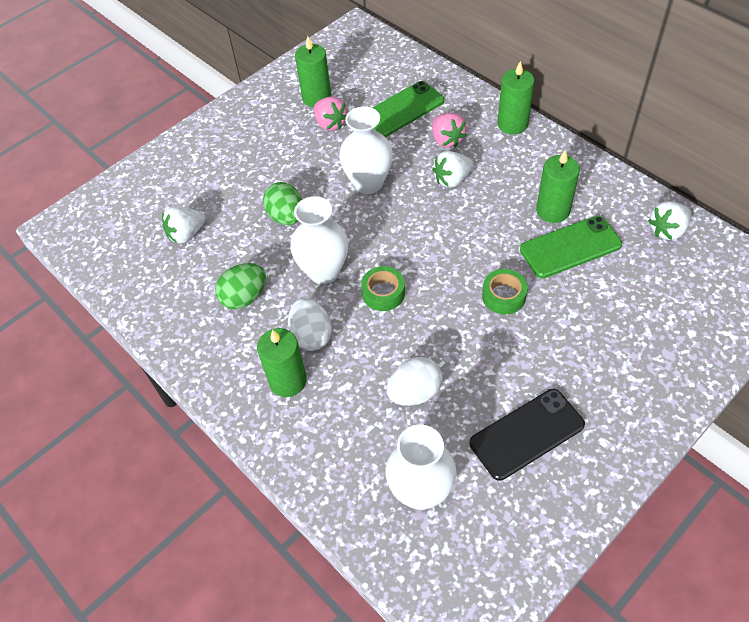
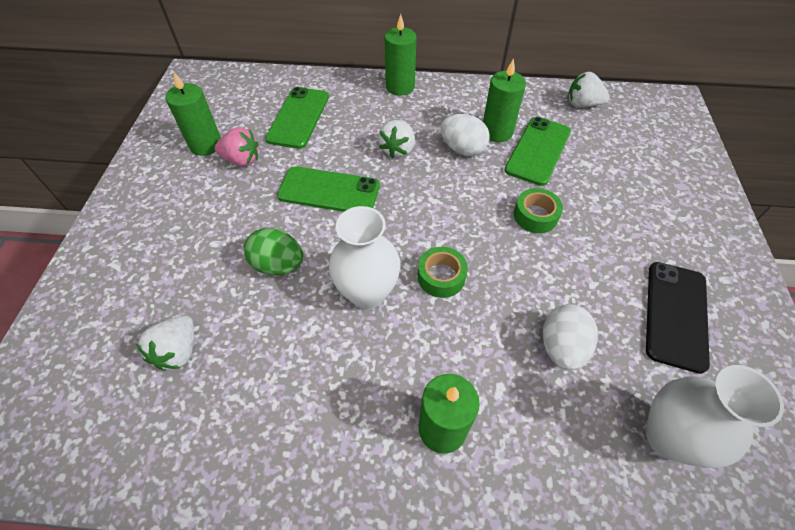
camera: 45 degrees left, 0 degrees up
green egg [215,263,266,309] -> none
white egg [288,298,332,351] -> white egg moved to [441,114,490,156]
white vase [339,107,393,194] -> green phone [277,166,380,212]
pink strawberry [432,113,467,148] -> none
white strawberry [648,201,691,240] -> white strawberry turned 90 degrees clockwise [568,72,610,107]

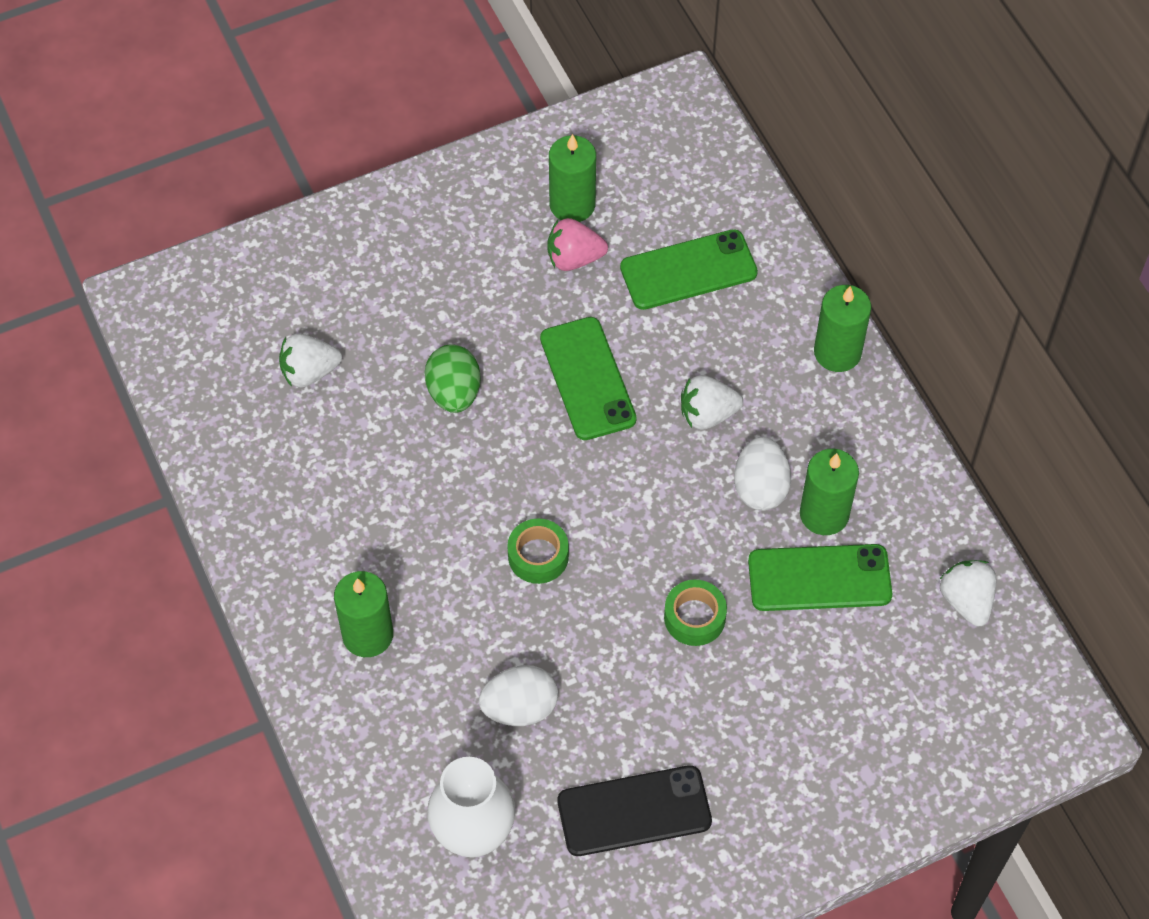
camera: 60 degrees right, 5 degrees up
pink strawberry [215,127,259,166] -> pink strawberry turned 105 degrees clockwise [547,218,608,271]
white vase [329,206,401,309] -> none

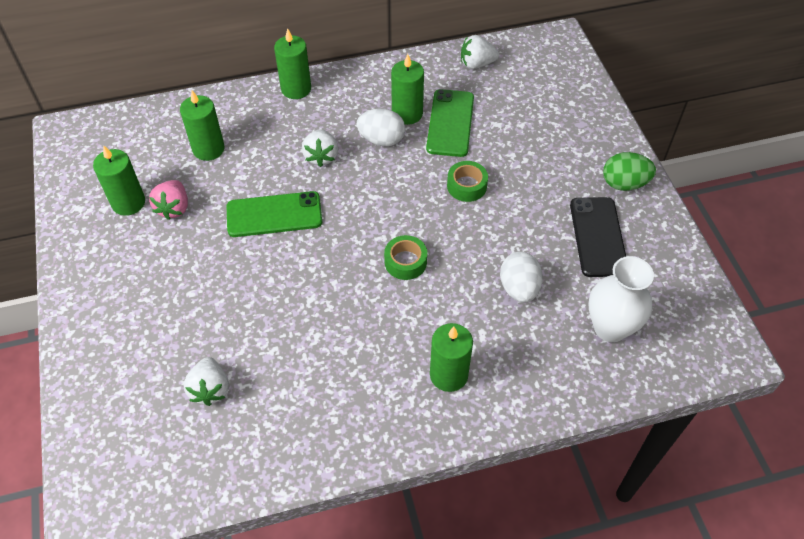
camera: 80 degrees left, 5 degrees down
green egg [425,344,481,413] -> green egg moved to [603,152,656,191]
green phone [620,229,758,310] -> green candle [180,90,225,161]

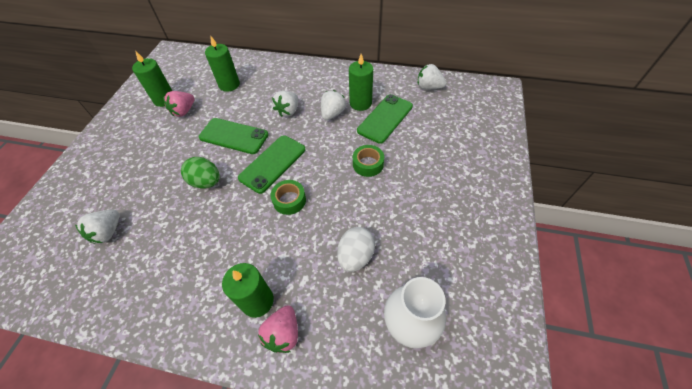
camera: 30 degrees right, 0 degrees up
green candle [274,28,311,99] -> none
white egg [357,109,405,146] -> white strawberry [321,90,346,120]
black phone [570,197,626,277] -> none
green egg [603,152,656,191] -> green egg moved to [181,157,219,189]
none -> green phone [238,135,306,194]
none -> pink strawberry [258,305,298,353]

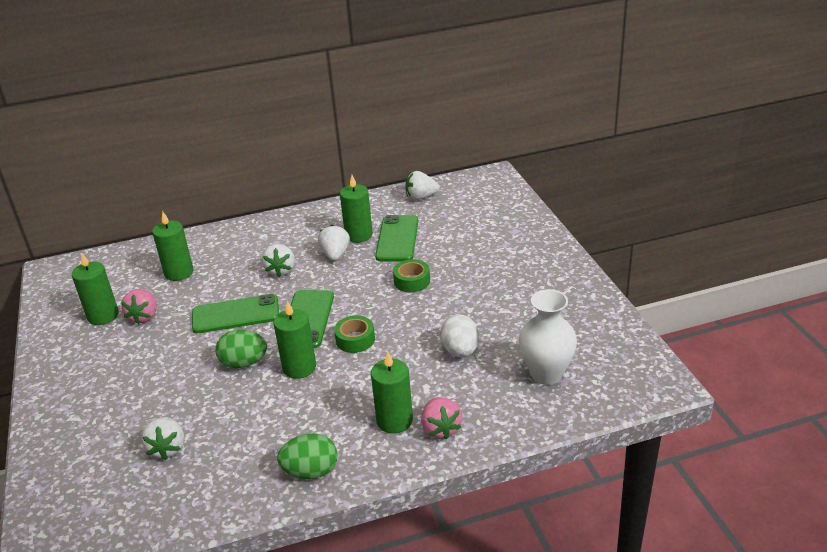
camera: 30 degrees left, 20 degrees down
none -> green candle [274,300,316,379]
none -> green egg [277,433,337,479]

